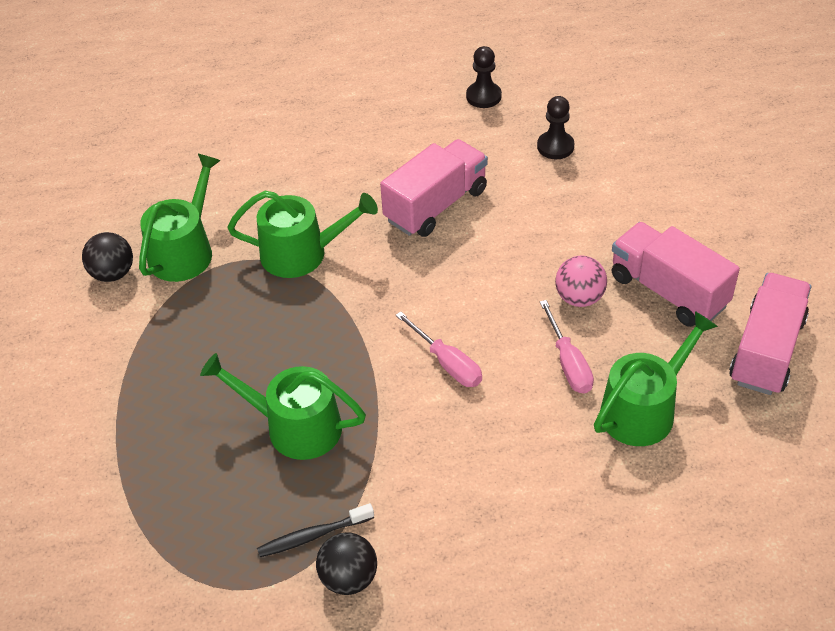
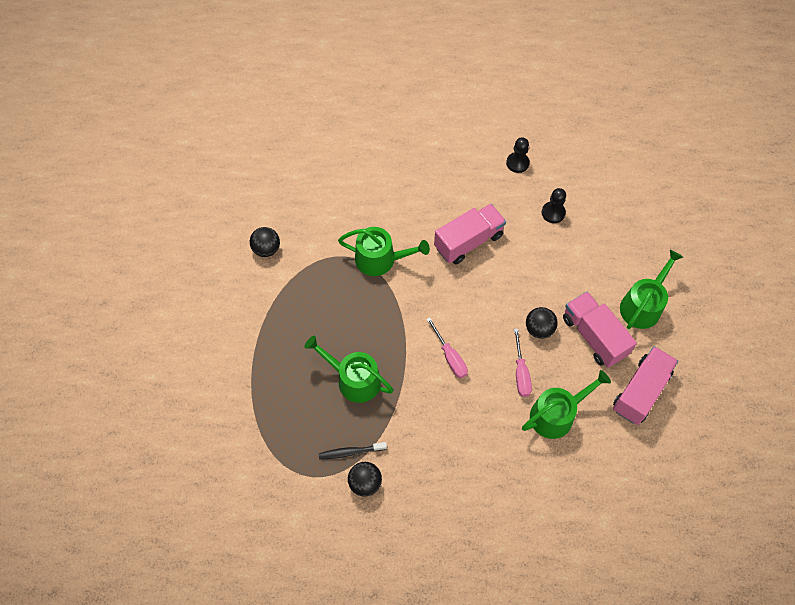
camera: 10 degrees right, 15 degrees up
green watering can [139,154,221,282] -> green watering can moved to [620,250,683,329]
pink ball [555,255,607,307] -> black ball [526,307,558,339]

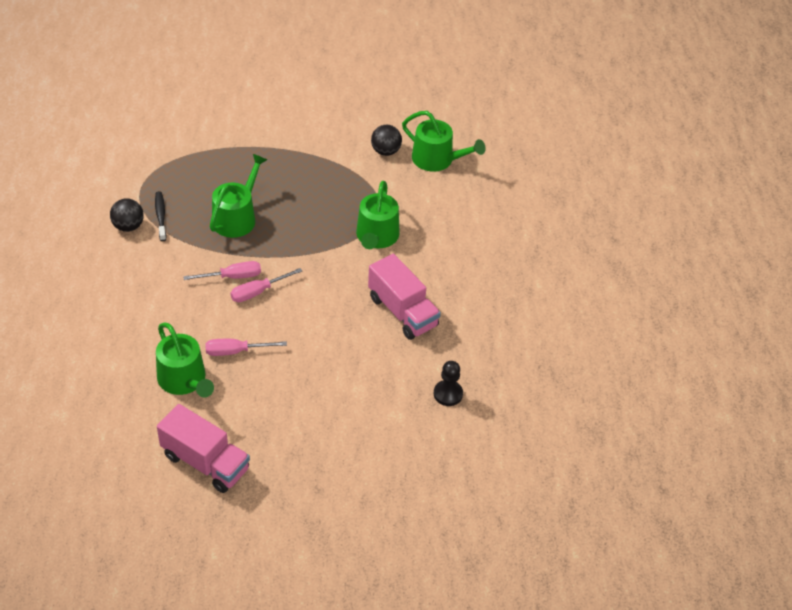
camera: 85 degrees right, 15 degrees down
black pawn [506,137,530,173] -> none
black ball [526,307,558,339] -> none
pink truck [563,291,637,368] -> none
green watering can [620,250,683,329] -> green watering can moved to [402,111,486,172]
none -> pink screwdriver [183,261,261,280]

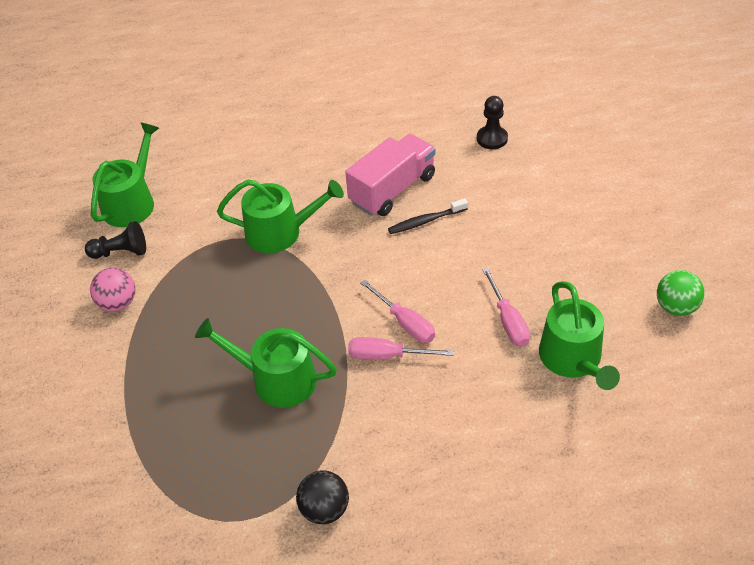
camera: 95 degrees left, 0 degrees up
black toothbrush [155,191,166,241] -> black toothbrush moved to [388,198,468,234]
green watering can [156,322,214,397] -> green watering can turned 120 degrees clockwise [539,281,620,390]
pink truck [157,404,250,493] -> green ball [657,270,705,316]
pink screwdriver [183,261,261,280] -> pink screwdriver turned 60 degrees counterclockwise [348,337,454,360]
black ball [371,125,402,156] -> black pawn [85,221,146,259]
none -> pink ball [90,268,135,311]

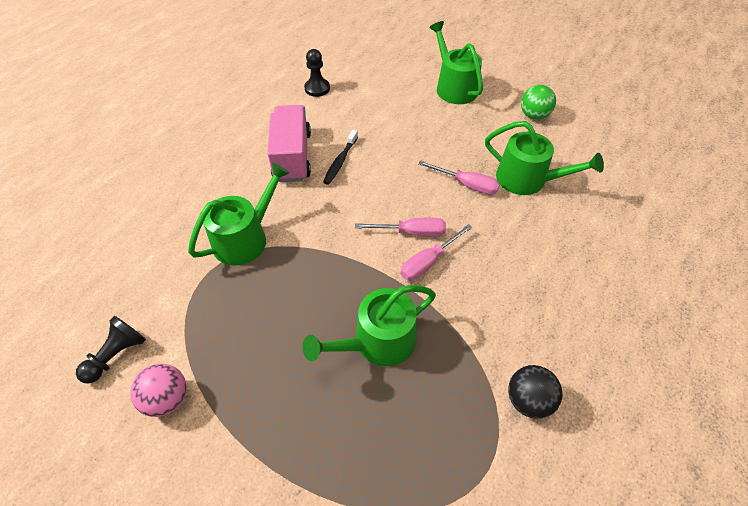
camera: 50 degrees left, 5 degrees up
green watering can [91,122,159,227] -> green watering can moved to [429,21,483,104]

